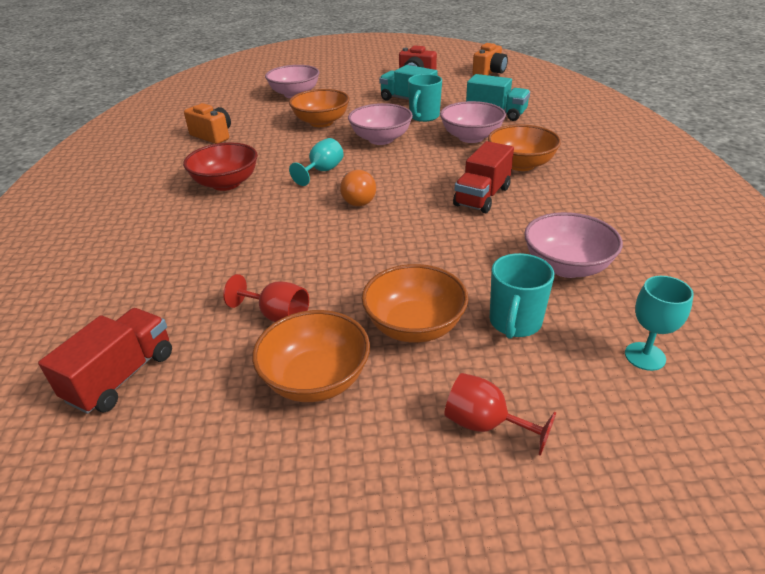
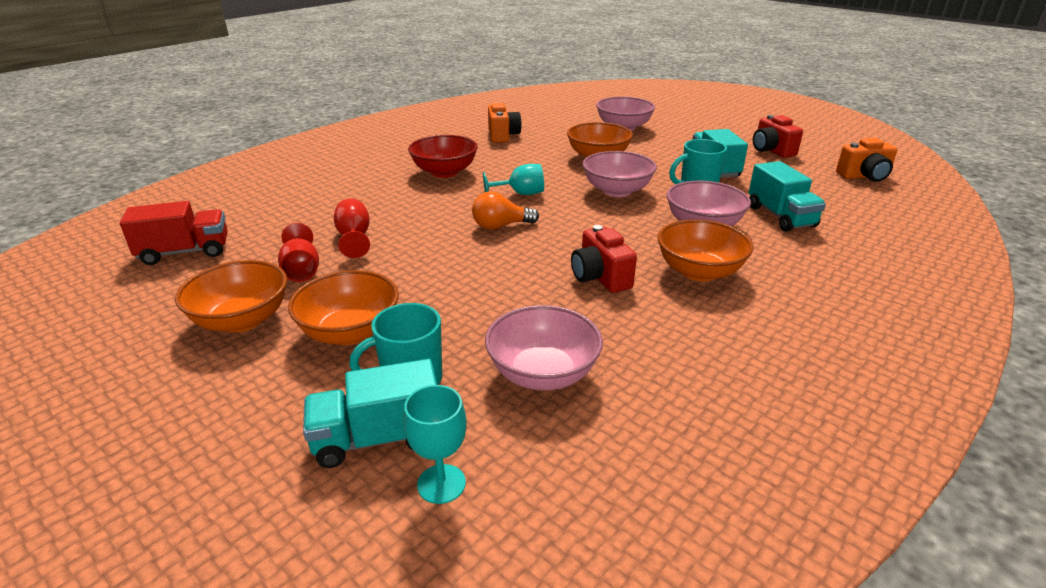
camera: 45 degrees right, 5 degrees down
orange light bulb [340,170,376,206] -> orange light bulb turned 45 degrees clockwise [472,191,539,230]
red goblet [445,373,556,456] -> red goblet moved to [334,198,370,258]
red truck [453,141,514,213] -> red camera [571,225,637,293]
none -> turquoise truck [303,359,437,468]

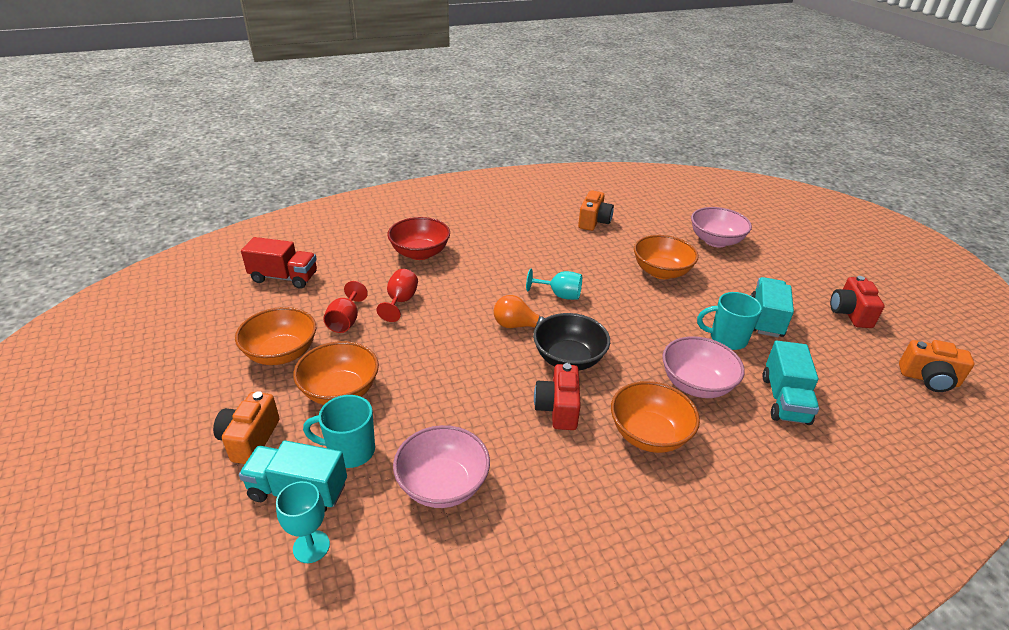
camera: 25 degrees right, 5 degrees up
red bowl [408,135,478,178] -> red bowl moved to [387,217,450,260]
pink bowl [583,151,657,197] -> none
none -> orange camera [213,391,279,464]
none -> black bowl [533,313,610,370]

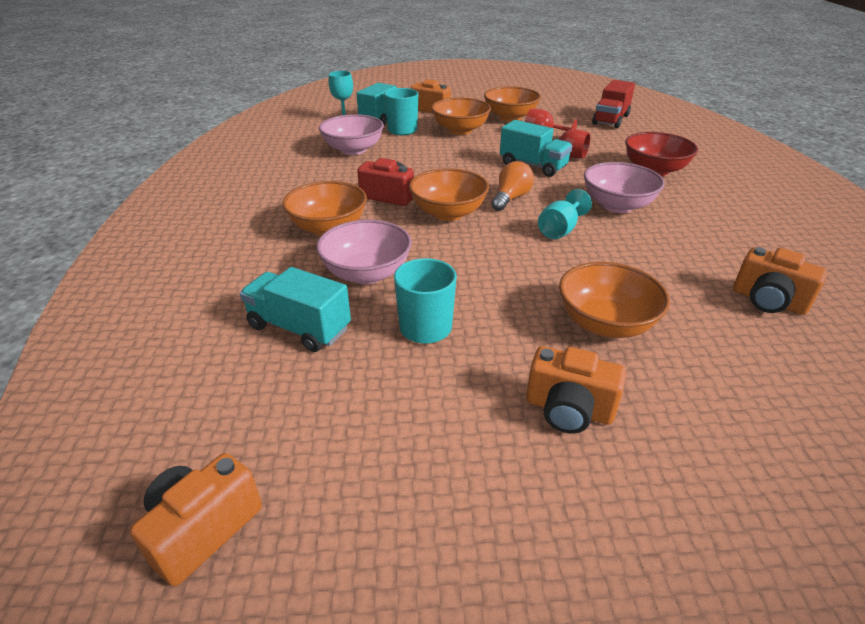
camera: 110 degrees right, 0 degrees up
black bowl [533,313,610,370] -> orange bowl [409,168,489,221]
pink bowl [691,207,752,247] -> pink bowl moved to [584,162,665,213]
turquoise truck [751,277,794,337] -> turquoise truck moved to [500,120,572,177]
red camera [830,276,884,328] -> none
none -> orange camera [526,346,626,434]

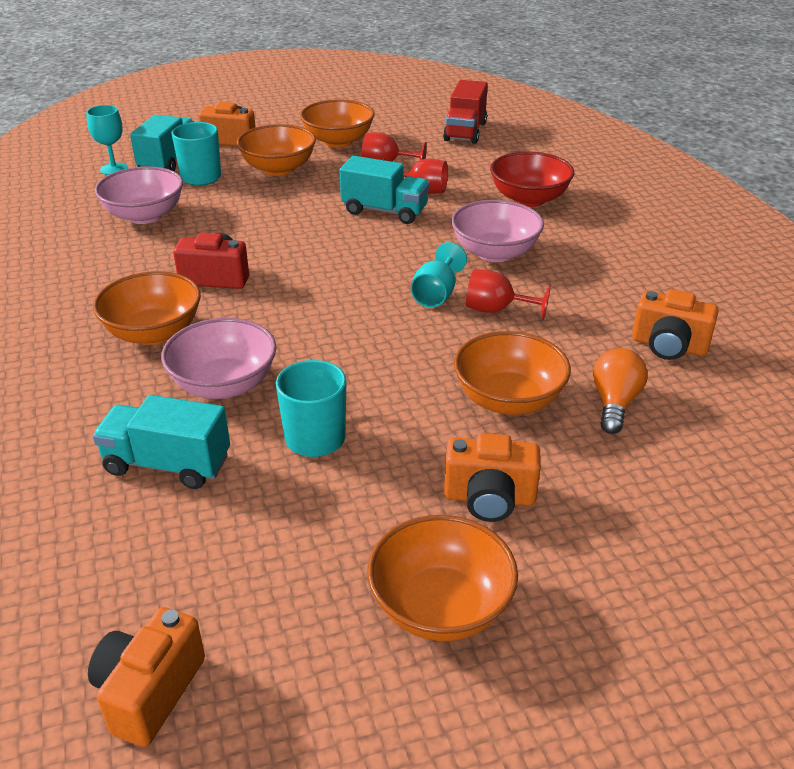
camera: 15 degrees left, 0 degrees up
orange bowl [409,168,489,221] -> orange bowl moved to [367,515,518,641]
orange light bulb [491,161,534,211] -> orange light bulb moved to [593,348,648,434]
none -> red goblet [466,270,551,320]

